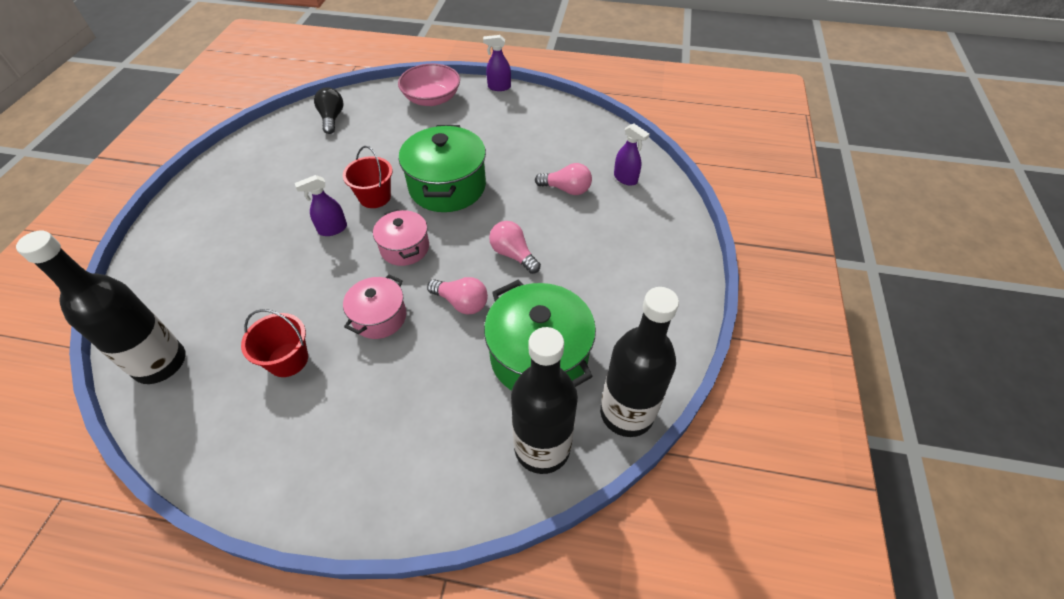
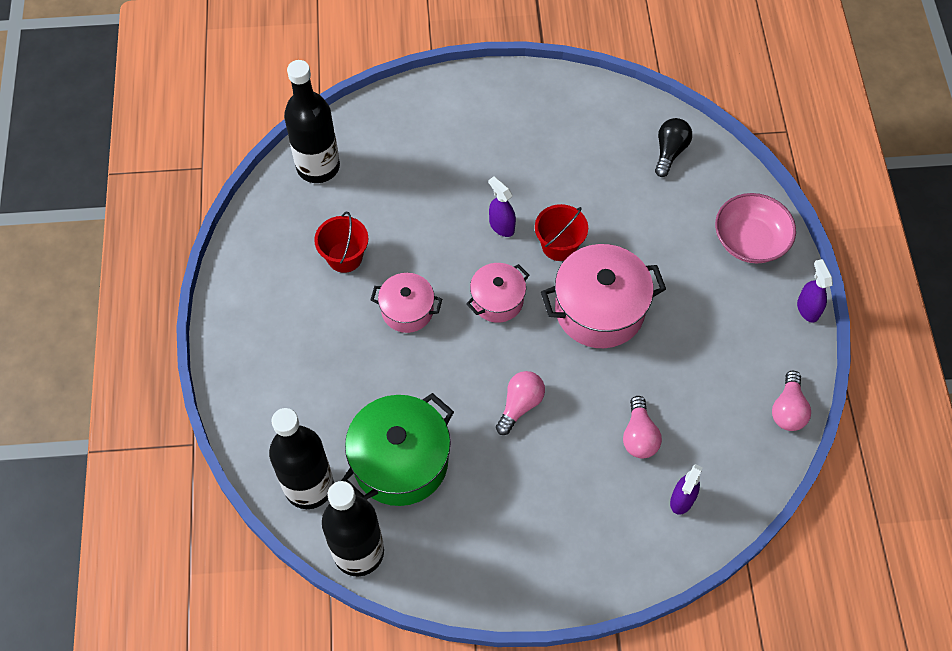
camera: 75 degrees right, 10 degrees up
black light bulb [314,87,343,134] -> black light bulb turned 45 degrees counterclockwise [655,118,692,177]
green pot [399,125,486,212] -> pink pot [541,244,666,348]
pink light bulb [427,277,488,315] -> pink light bulb moved to [772,371,811,431]

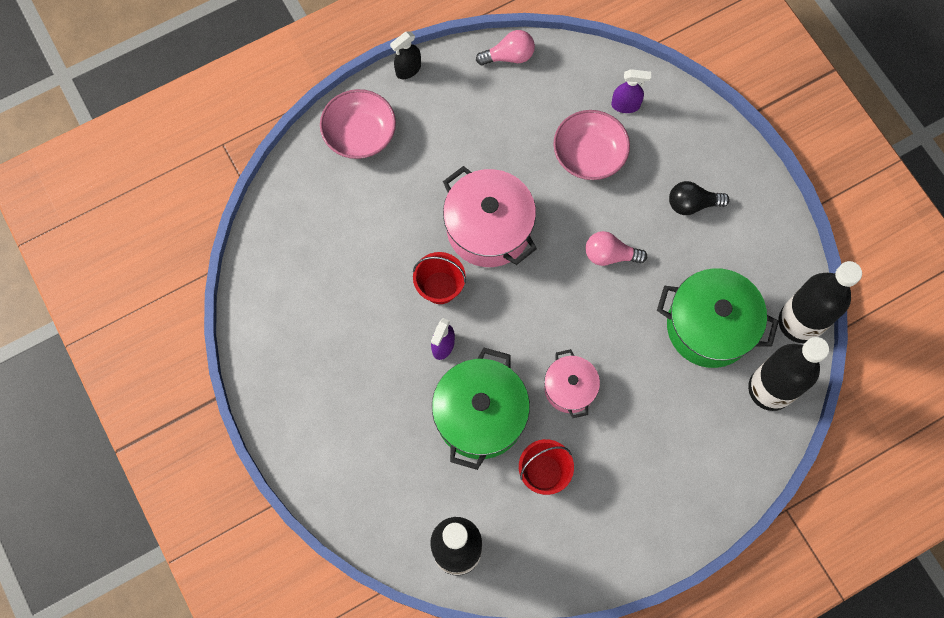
camera: 115 degrees left, 10 degrees up
pink pot [466,263,529,323] -> none
pink light bulb [623,396,662,458] -> pink bowl [553,110,630,180]
black light bulb [655,118,692,177] -> black light bulb moved to [669,181,730,215]
purple spray bottle [797,259,833,323] -> black spray bottle [390,31,421,79]
none -> green pot [432,348,530,470]

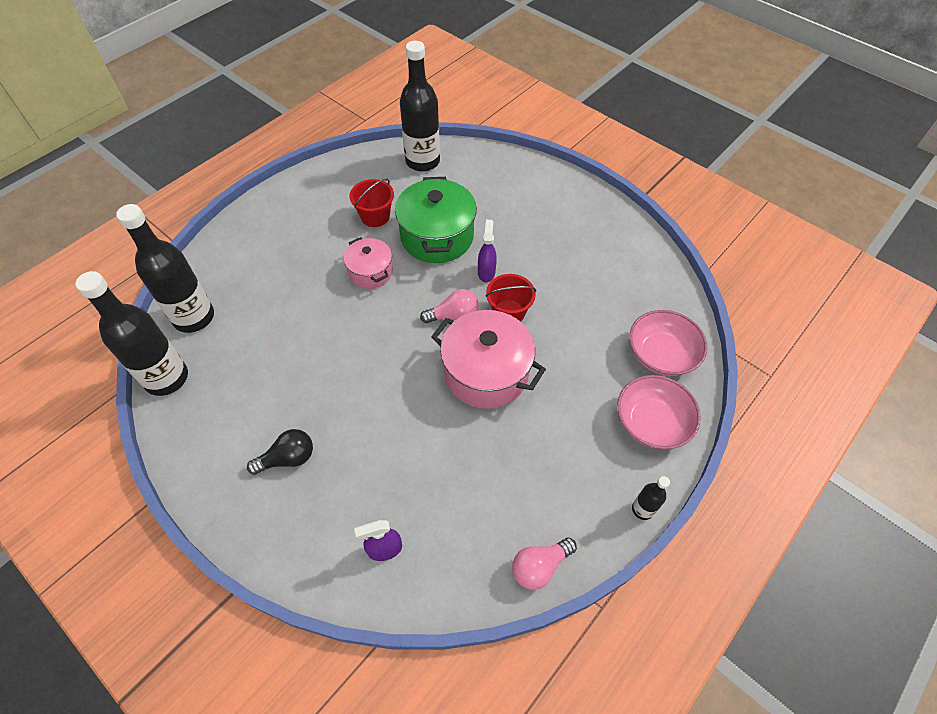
camera: 160 degrees right, 15 degrees down
black spray bottle [390,31,421,79] -> black bottle [632,476,670,520]
pink bowl [553,110,630,180] -> pink bowl moved to [629,310,707,376]
pink light bulb [586,231,647,266] -> pink light bulb moved to [420,289,479,323]
green pot [657,268,779,368] -> none

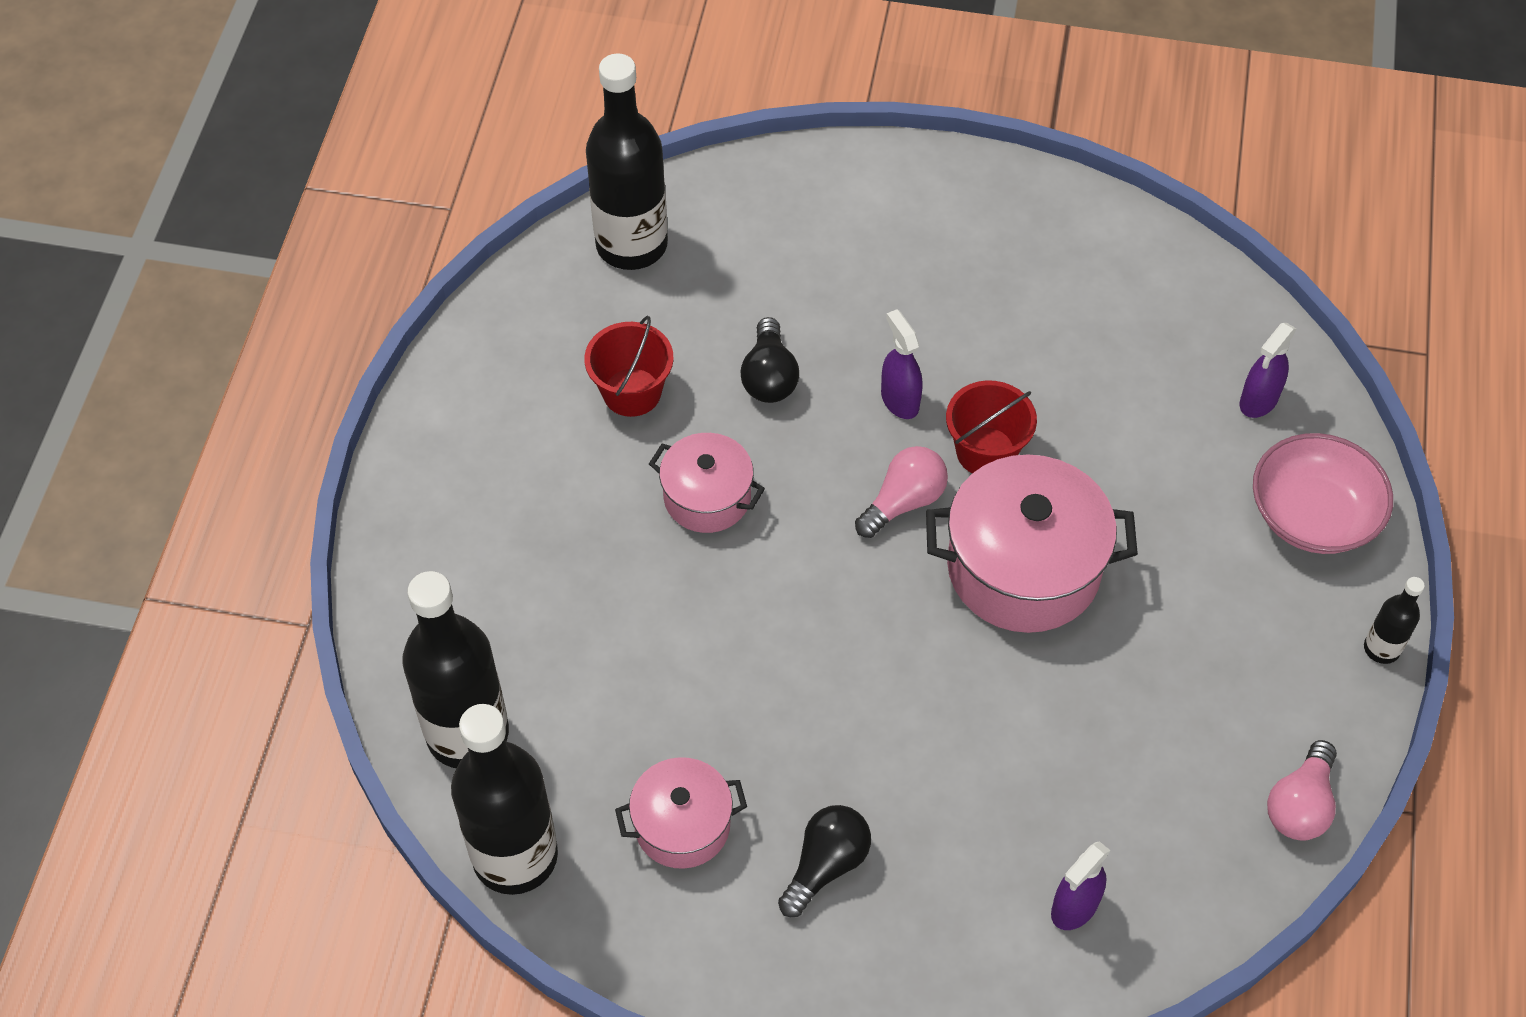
camera: 30 degrees left, 0 degrees up
green pot [395,177,477,263] -> black light bulb [741,317,799,403]
pink bowl [629,310,707,376] -> purple spray bottle [1240,323,1297,418]
none -> pink pot [615,757,747,869]

